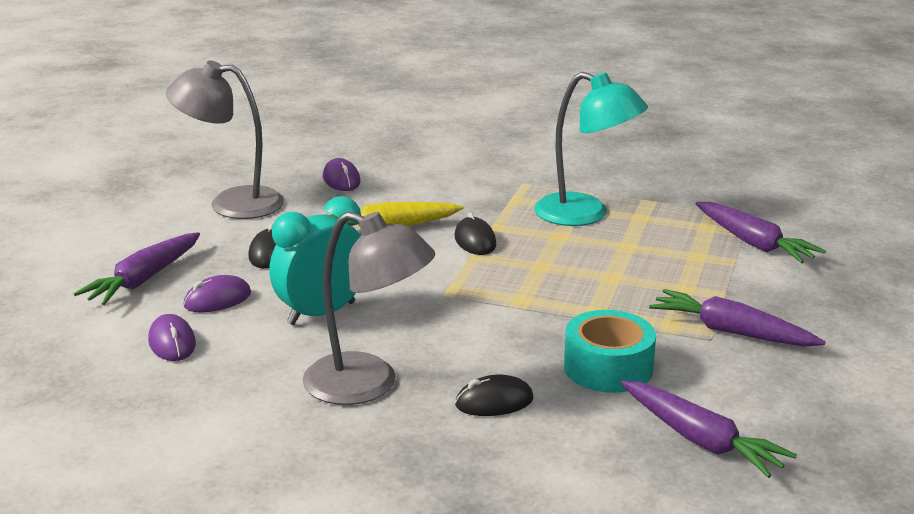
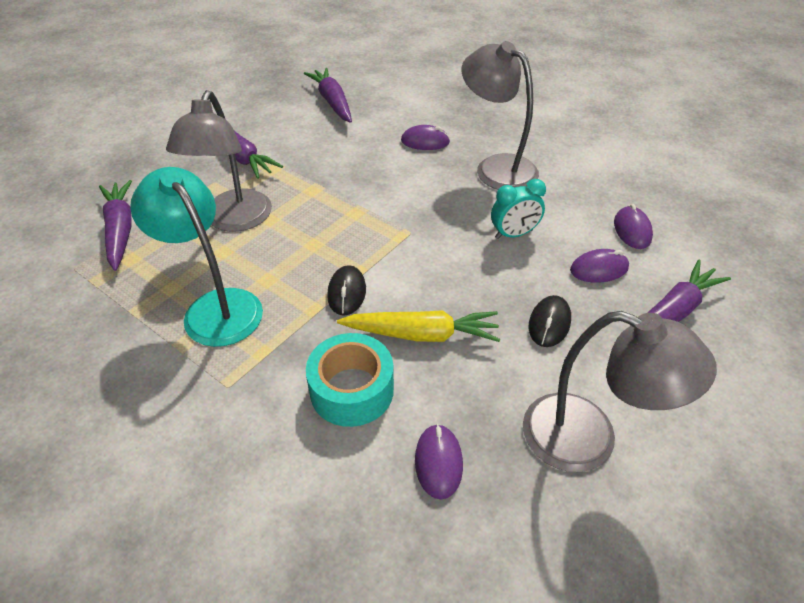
camera: 160 degrees left, 20 degrees up
turquoise clock [269,196,361,325] -> turquoise clock [491,179,546,239], size x0.65
black mouse [455,375,534,416] -> purple mouse [401,125,450,150]
turquoise tape [564,310,656,393] -> turquoise tape moved to [306,333,394,427]
none -> grey lamp [166,90,272,232]

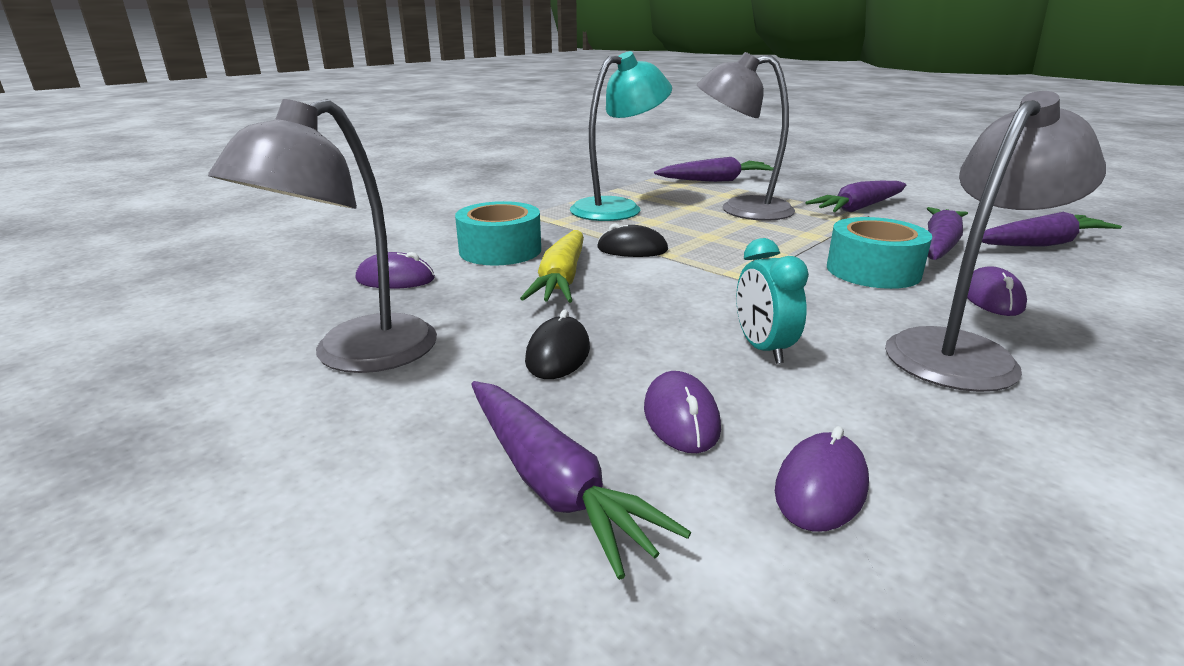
camera: 95 degrees right, 20 degrees down
black mouse [529,295,571,347] -> black mouse turned 75 degrees clockwise [525,310,590,379]
purple mouse [614,204,653,249] -> purple mouse turned 60 degrees counterclockwise [775,426,869,532]
none -> turquoise tape [827,217,932,289]
none -> purple carrot [927,207,968,260]

